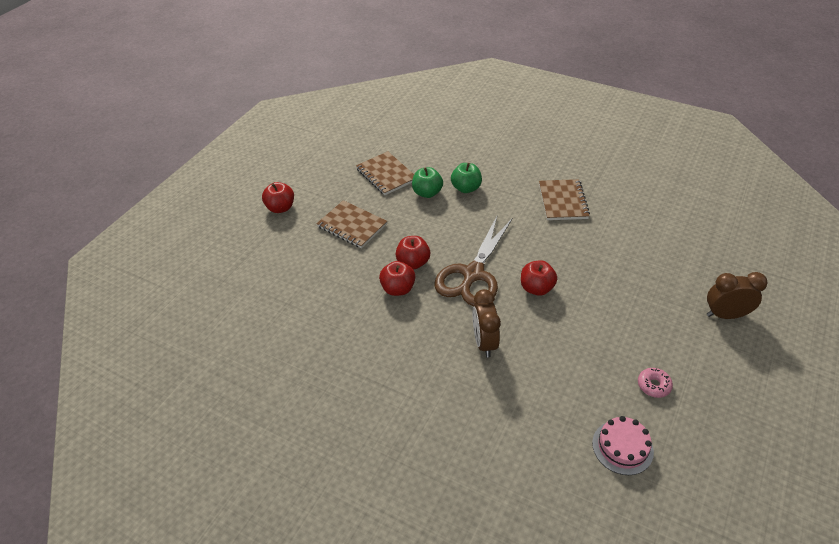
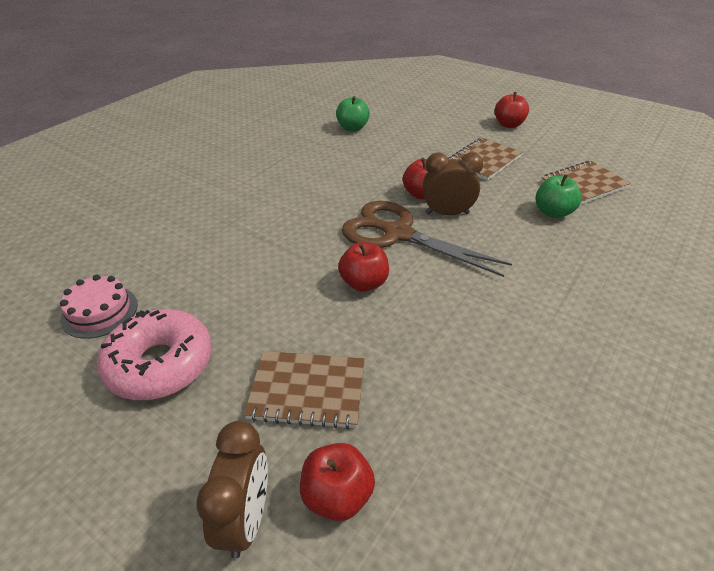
camera: 95 degrees right, 5 degrees down
red apple [379,261,415,296] -> red apple moved to [300,443,375,521]
green apple [451,163,482,193] -> green apple moved to [336,96,370,132]
brown clock [472,289,501,357] -> brown clock moved to [423,152,483,215]
brown notebook [539,179,590,220] -> brown notebook moved to [244,351,365,429]
pink donut [638,368,673,398] -> pink donut [97,309,212,400], size x2.23

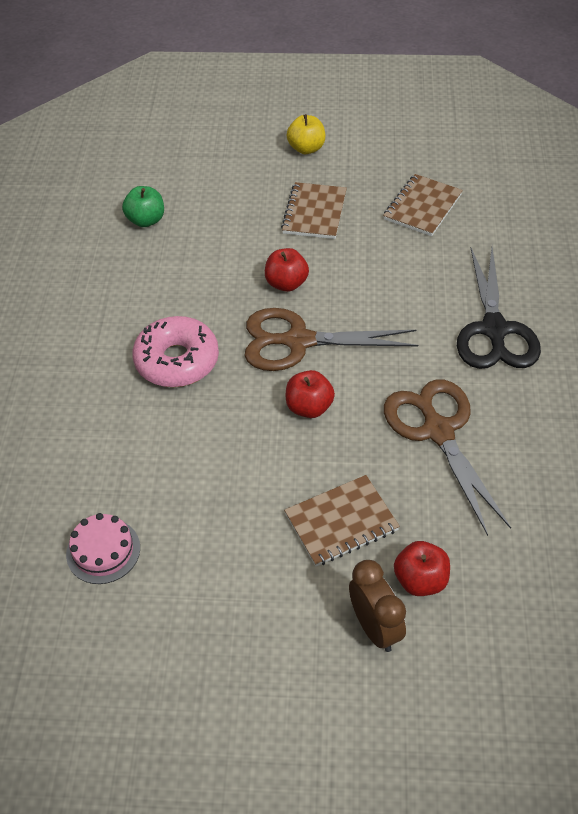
camera: 30 degrees left, 10 degrees up
pink donut [97,309,212,400] -> pink donut moved to [132,316,219,387]
brown clock [423,152,483,215] -> none
red apple [494,92,529,128] -> yellow apple [287,114,325,154]
green apple [535,174,582,218] -> none
none -> brown scissors [384,379,511,536]
none -> black scissors [457,247,541,369]

